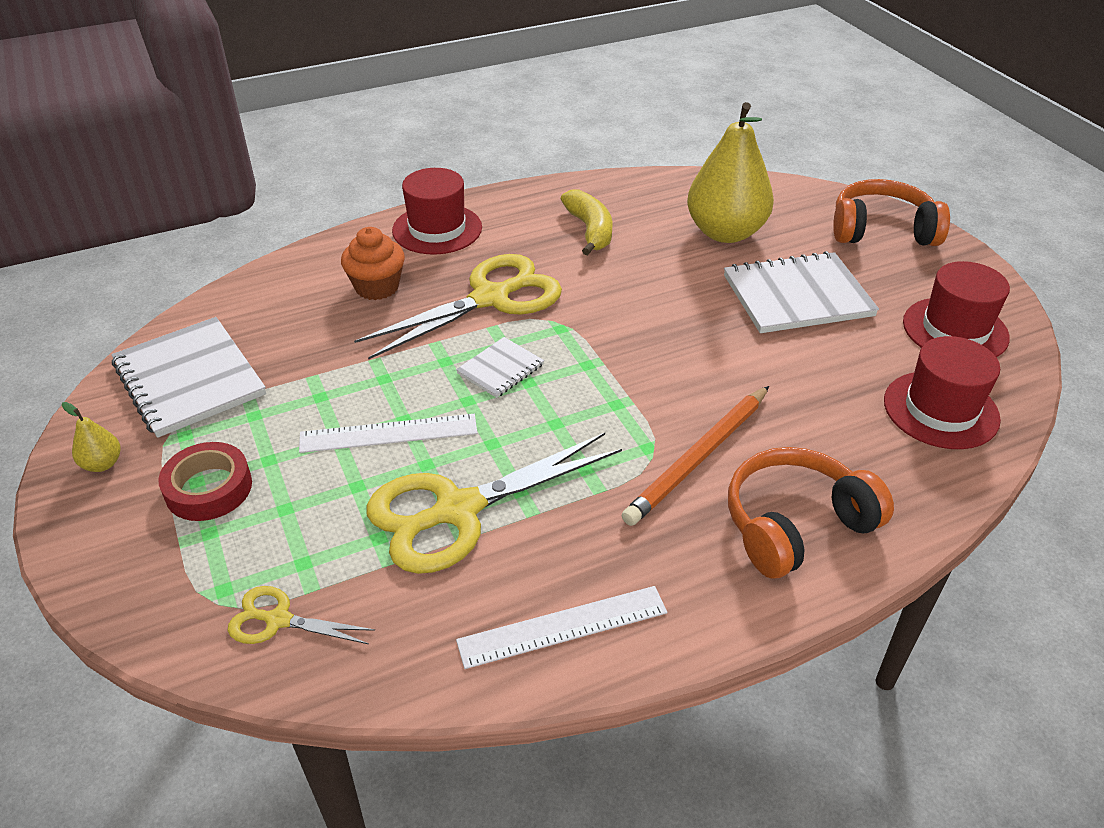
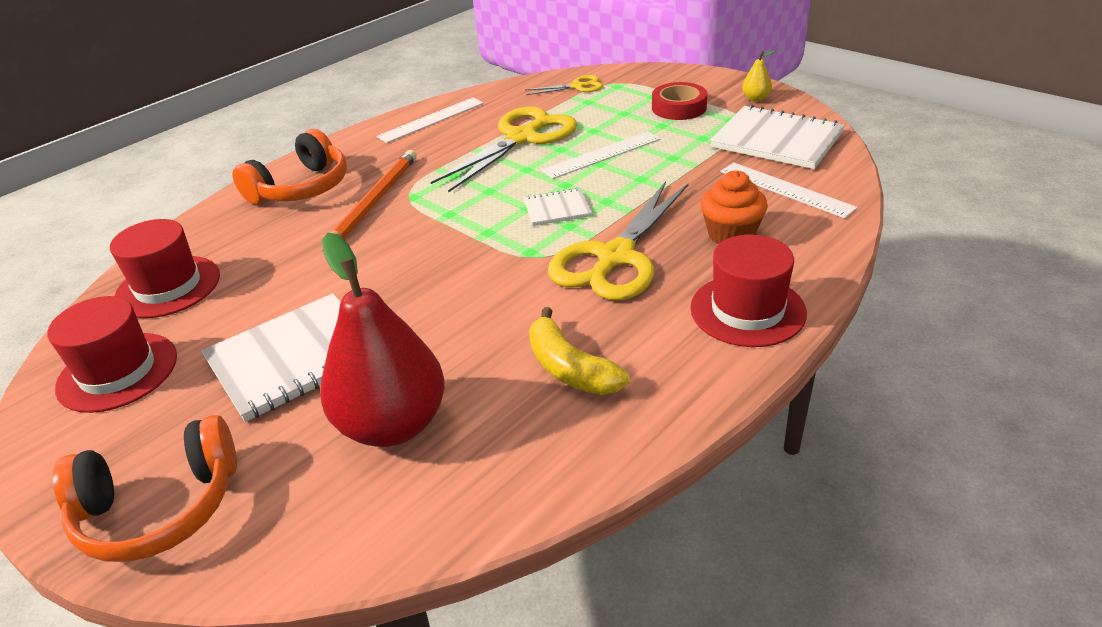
camera: 160 degrees right, 5 degrees down
white notebook [456,337,544,398] -> white notebook turned 60 degrees clockwise [524,188,592,226]
yellow pear [687,102,774,243] -> red pear [320,232,445,447]
none -> white ruler [720,162,858,218]

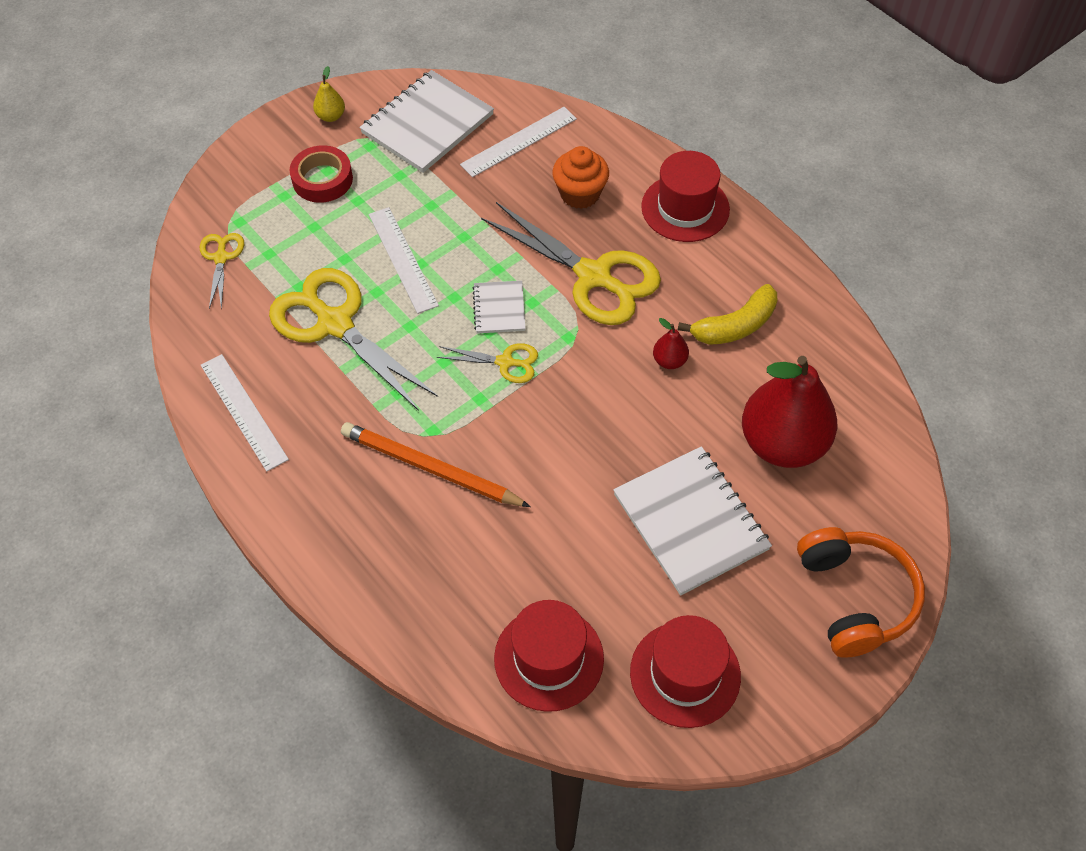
camera: 85 degrees left, 20 degrees up
orange headphones [232,129,347,204] -> none
none -> yellow scissors [437,343,538,383]
none -> red pear [653,318,689,369]

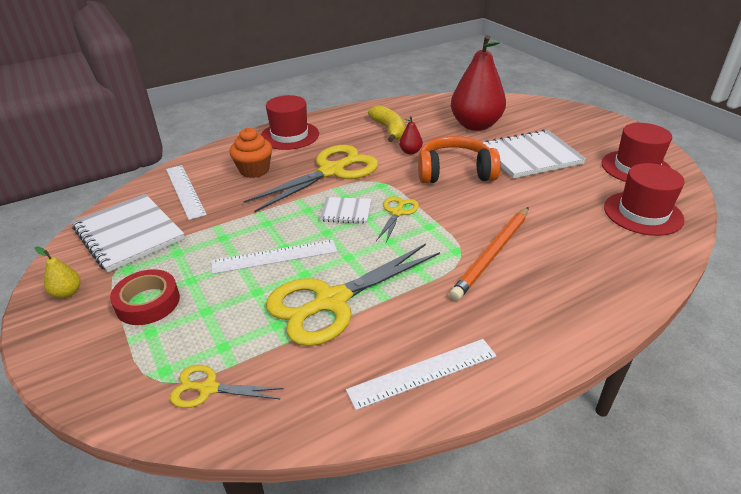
camera: 80 degrees left, 20 degrees down
orange headphones [797,527,925,658] -> orange headphones moved to [418,136,501,183]

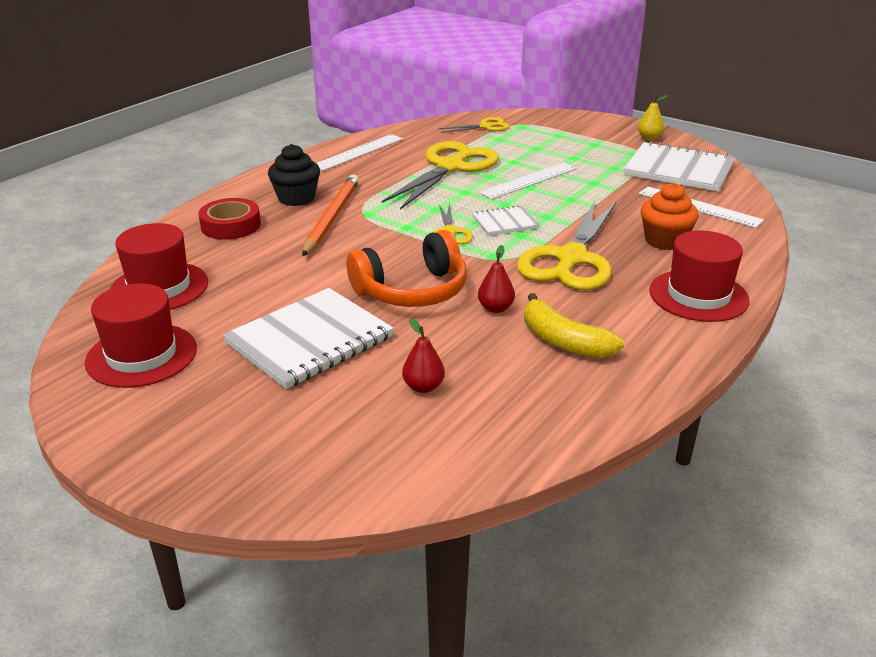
camera: 155 degrees right, 5 degrees down
red tape [110,269,180,325] -> red tape moved to [198,198,261,240]
red pear [451,35,506,131] -> red pear [402,318,445,393], size x0.40
none -> black cupcake [268,144,320,206]

